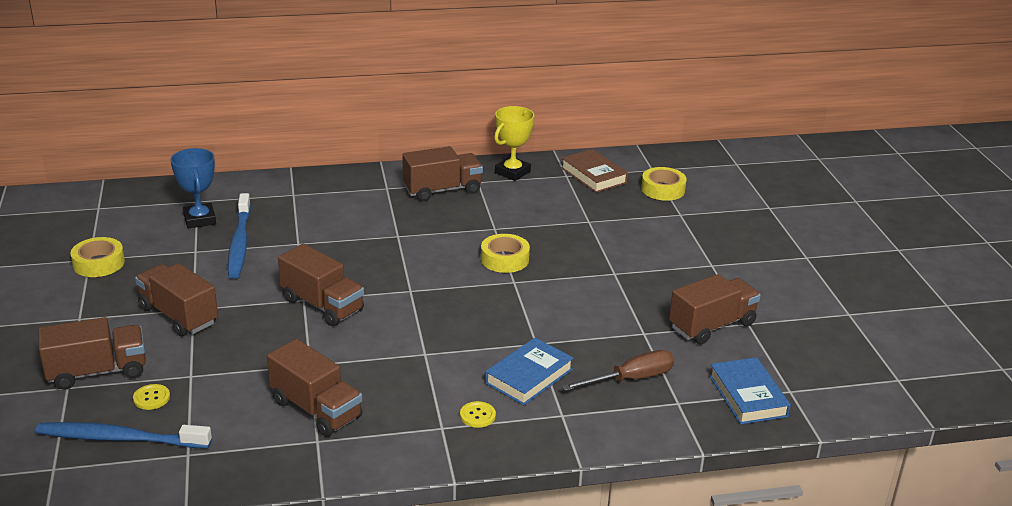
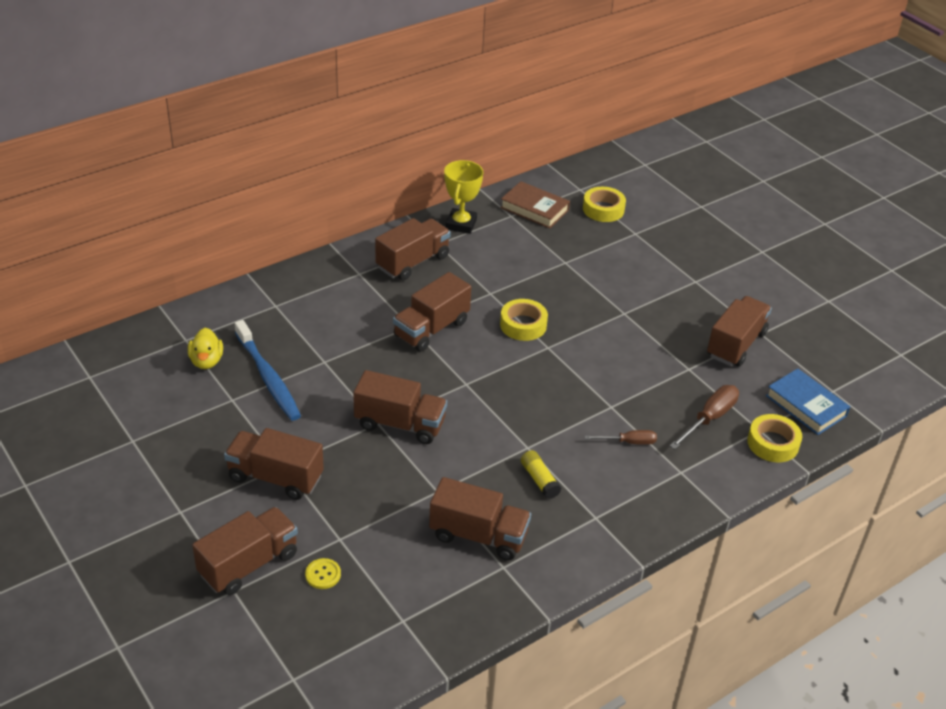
camera: 25 degrees left, 10 degrees up
blue toothbrush [36,422,212,448] -> none
yellow tape [70,237,125,277] -> yellow tape moved to [747,414,802,462]
blue trophy [171,148,216,228] -> yellow duck [188,328,223,369]
yellow button [460,401,496,428] -> none
blue book [485,338,574,405] -> brown screwdriver [584,430,657,445]
none -> brown truck [393,272,471,352]
none -> yellow glue stick [521,450,561,499]

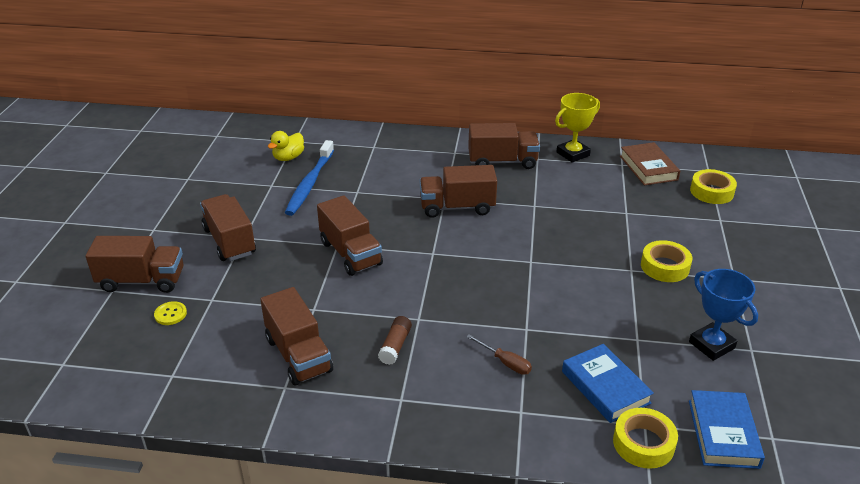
camera: 45 degrees right, 5 degrees down
yellow tape [500,299,548,341] -> yellow tape moved to [641,240,692,282]
yellow glue stick [521,450,561,499] -> brown glue stick [378,316,412,365]
brown screwdriver [670,385,739,449] -> blue book [562,344,654,423]
brown truck [707,296,772,367] -> blue trophy [689,269,758,361]

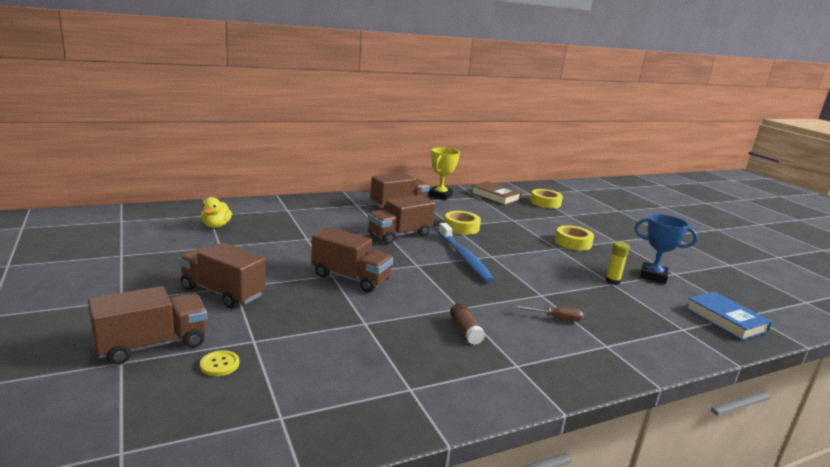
camera: 35 degrees left, 15 degrees down
brown truck [260,287,333,386] -> none
blue toothbrush [285,140,334,216] -> blue toothbrush moved to [438,223,494,283]
blue book [562,344,654,423] -> none
yellow tape [613,408,678,469] -> yellow tape moved to [444,211,481,235]
none -> yellow glue stick [605,242,630,285]

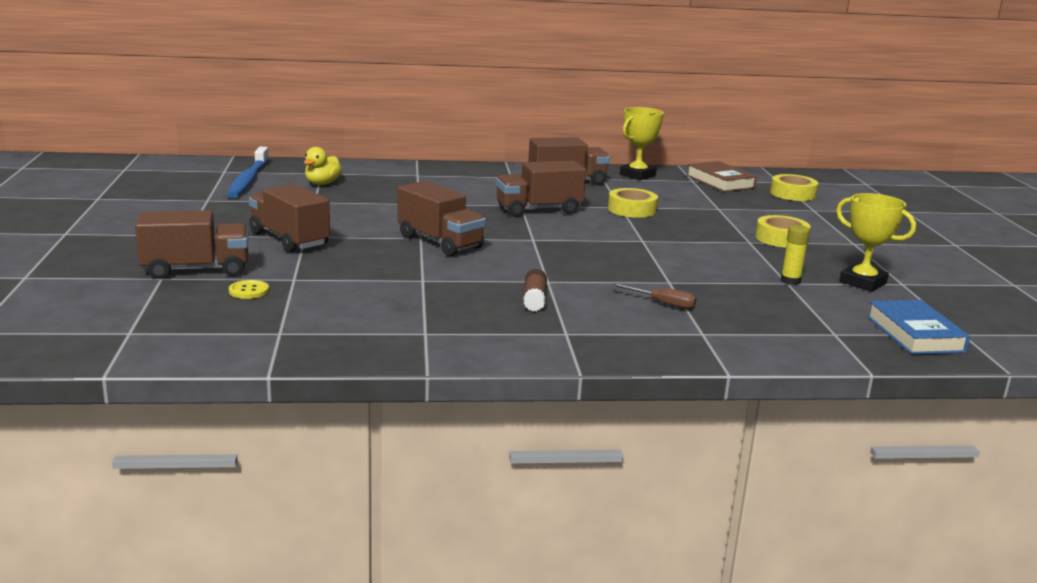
camera: 20 degrees right, 0 degrees up
blue toothbrush [438,223,494,283] -> blue toothbrush moved to [227,147,269,198]
blue trophy [635,214,698,284] -> yellow trophy [836,193,916,292]

